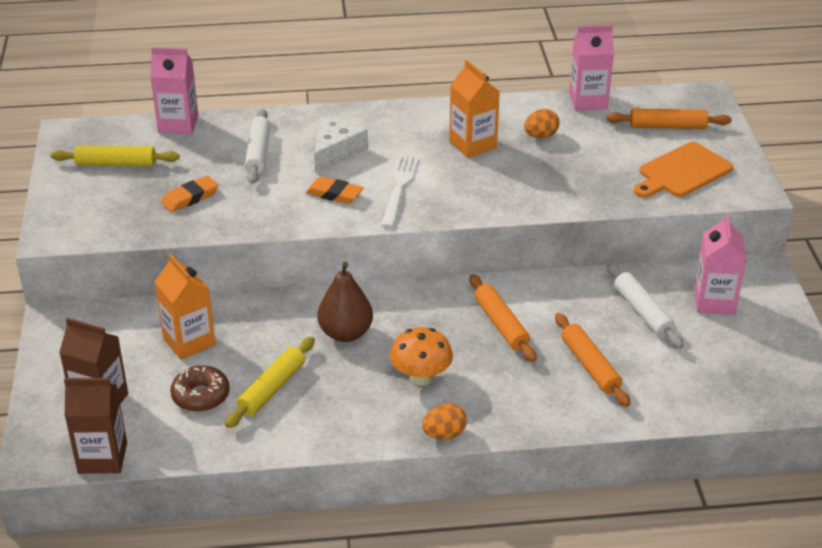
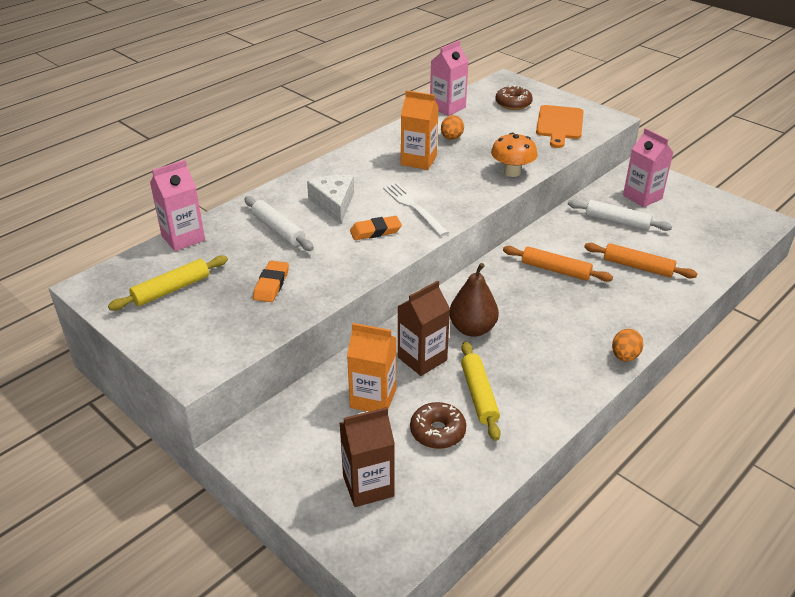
camera: 40 degrees left, 0 degrees up
brown carton [64,378,127,474] -> brown carton moved to [398,280,450,376]
orange mushroom [390,327,453,386] -> orange mushroom moved to [491,133,537,177]
orange rolling pin [607,108,732,129] -> brown donut [495,85,533,110]

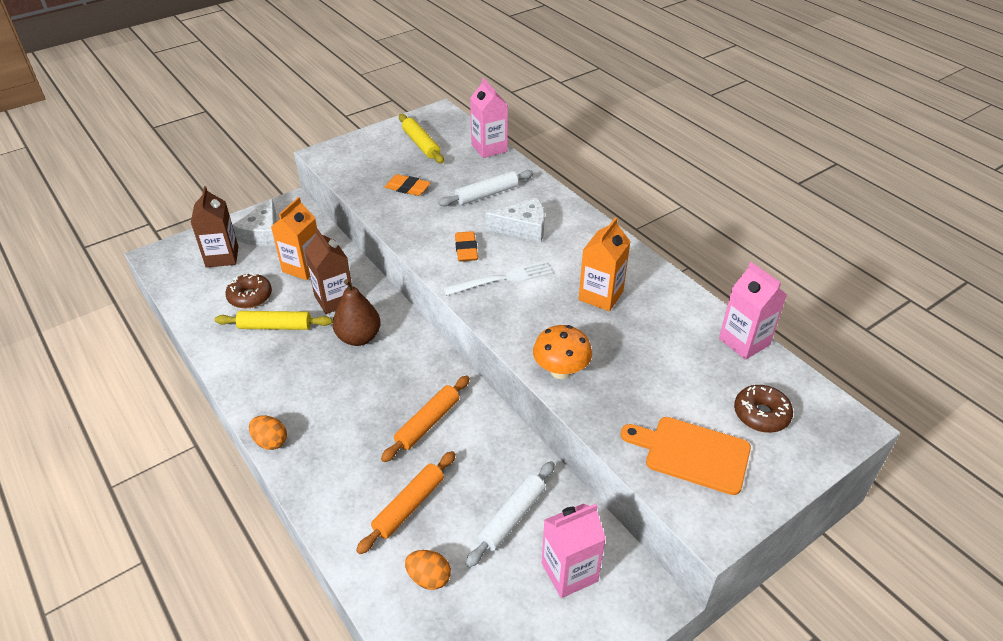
camera: 100 degrees right, 5 degrees up
orange egg [441,115,464,140] -> orange egg moved to [405,550,451,590]
none -> white cheese [233,199,276,246]

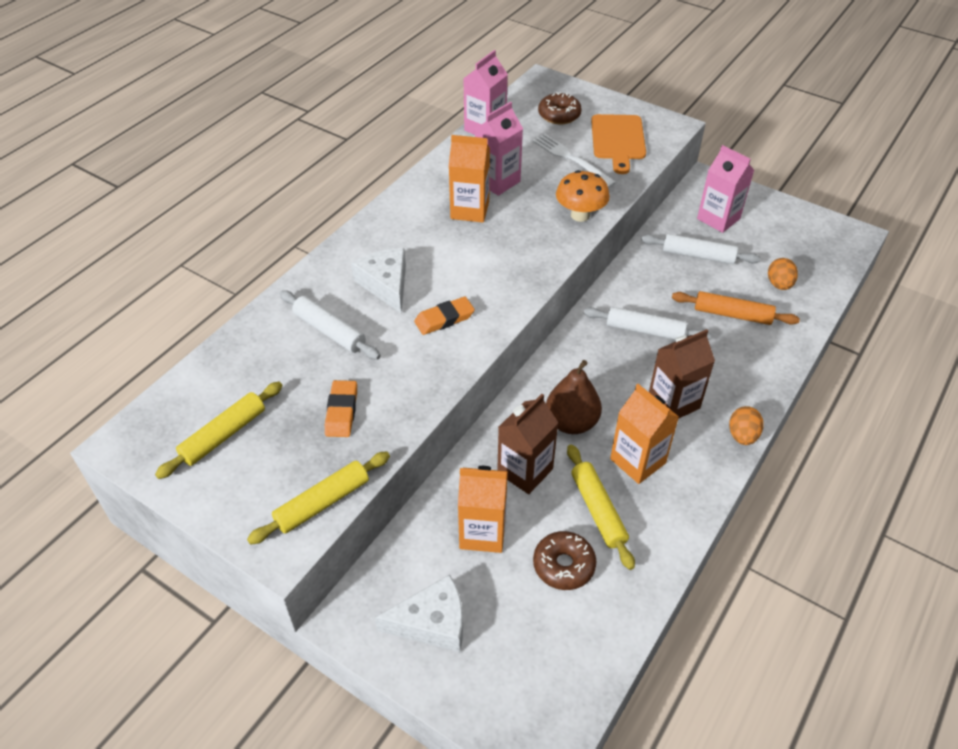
camera: 110 degrees left, 5 degrees up
brown carton [191,186,239,268] -> brown carton moved to [649,329,715,419]
orange rolling pin [381,375,470,462] -> white rolling pin [584,307,711,340]
white fork [443,261,552,296] -> white fork moved to [532,134,617,187]
pink carton [470,78,508,158] -> pink carton moved to [475,102,523,196]
none -> yellow rolling pin [247,451,390,545]
none -> orange carton [610,384,679,484]

